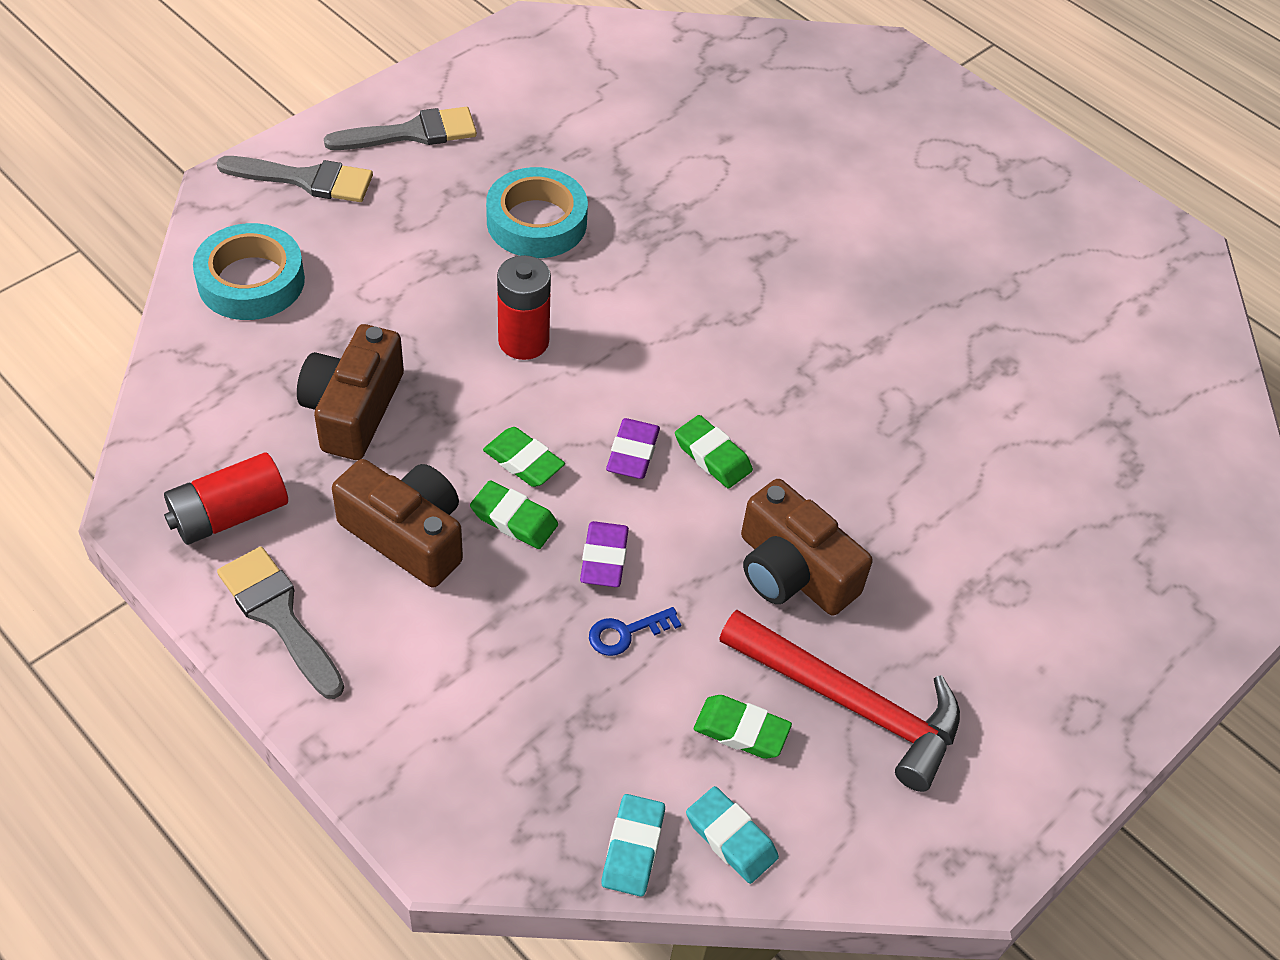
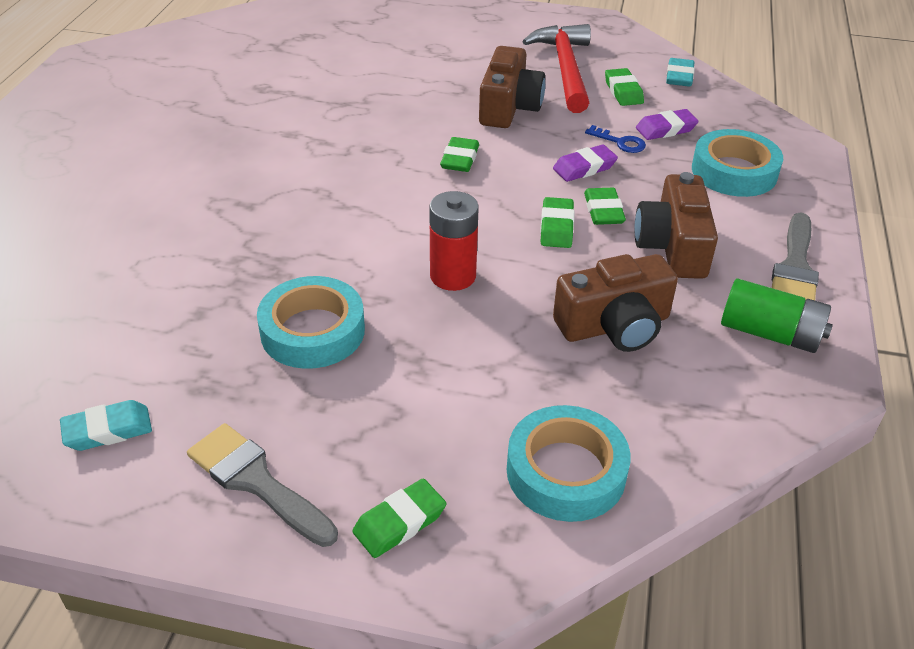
camera: 120 degrees left, 10 degrees down
red battery [164,453,288,545] -> green battery [721,278,833,353]
grey brush [217,156,373,202] -> green eraser [352,478,446,558]
turquoise eraser [601,794,665,897] -> turquoise eraser moved to [60,400,152,451]
purple eraser [606,418,660,479] -> purple eraser moved to [636,109,699,140]
none -> turquoise tape [692,129,783,197]

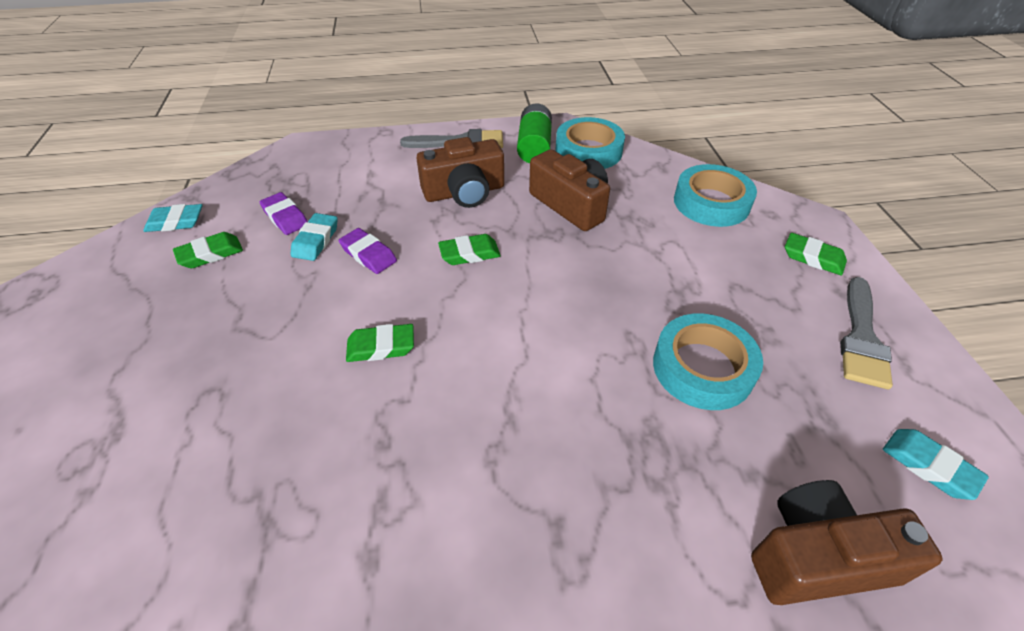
camera: 110 degrees left, 5 degrees up
red battery [429,191,479,291] -> none
brown camera [479,46,545,128] -> brown camera moved to [751,480,943,605]
red hammer [522,24,591,113] -> none
green eraser [584,188,626,225] -> none
blue key [585,125,646,153] -> turquoise eraser [291,213,338,261]
turquoise tape [692,129,783,197] -> turquoise tape moved to [556,117,625,169]

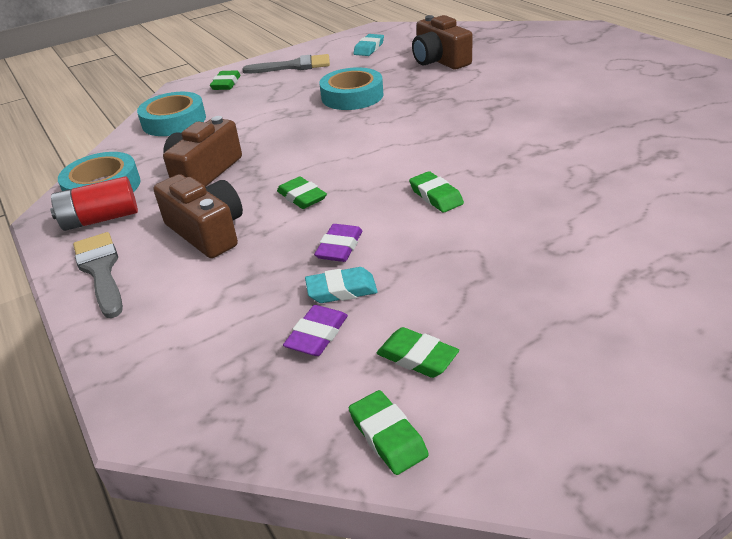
camera: 110 degrees left, 10 degrees down
turquoise eraser [143,204,203,232] -> green eraser [349,390,429,475]
green battery [517,104,552,163] -> red battery [50,176,138,231]

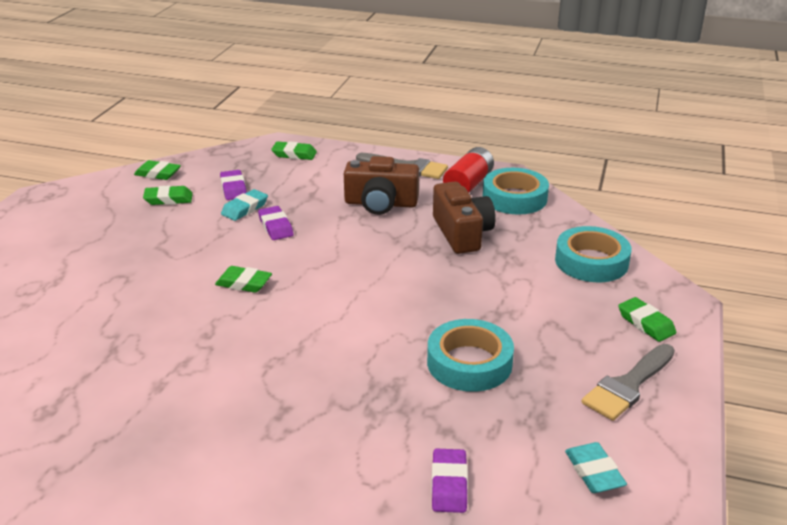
camera: 135 degrees right, 5 degrees down
green eraser [277,177,327,209] -> green eraser moved to [271,141,317,160]
brown camera [412,15,473,69] -> purple eraser [431,449,468,513]

